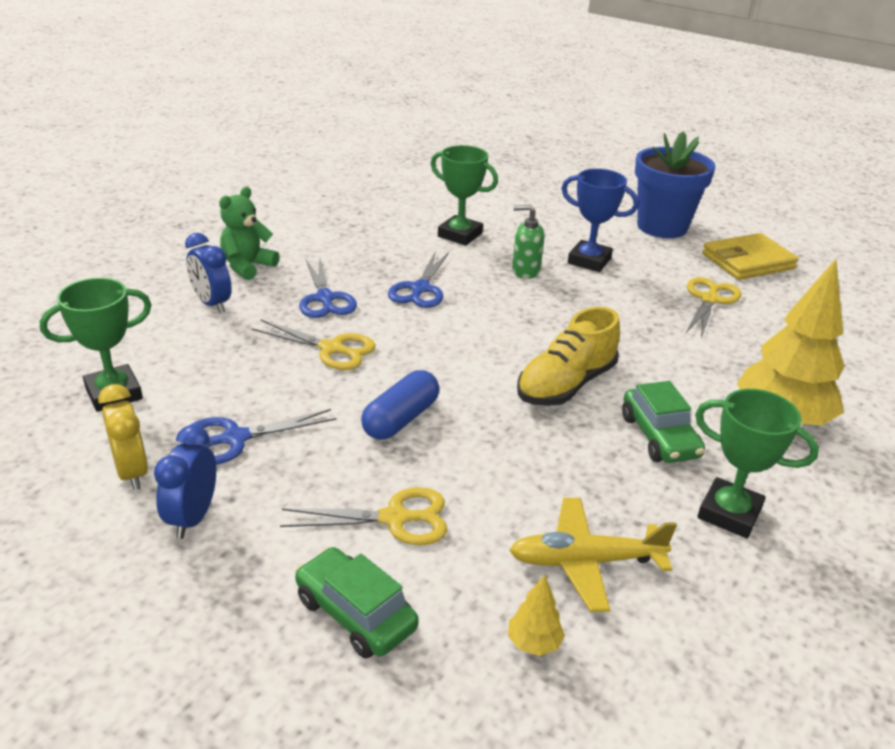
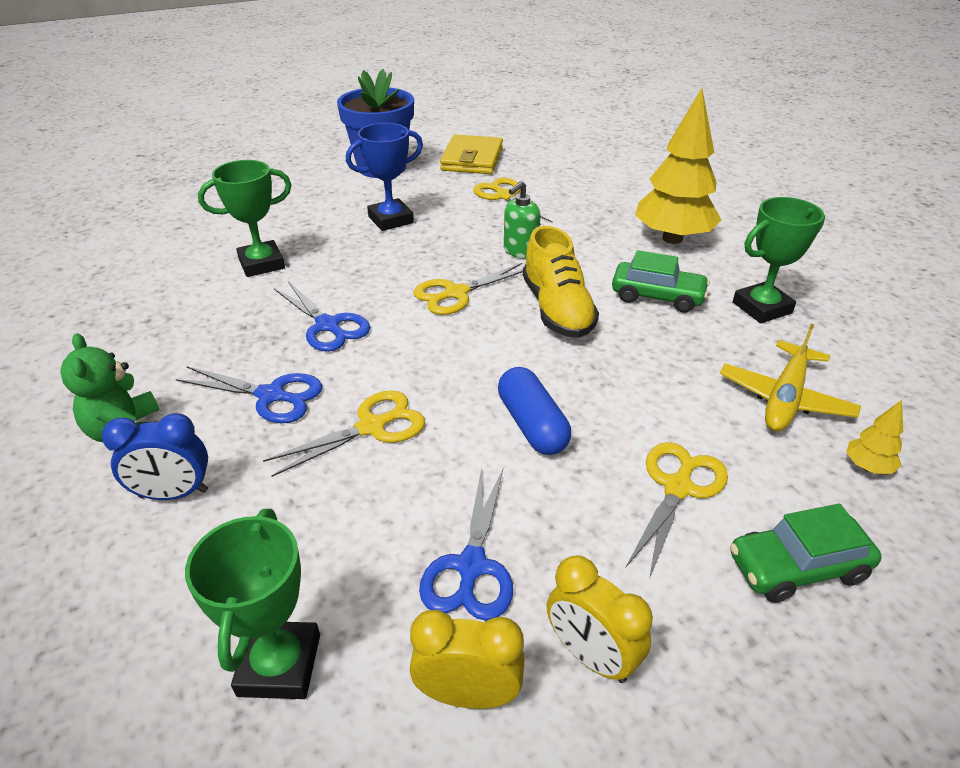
camera: 55 degrees left, 5 degrees up
blue clock [154,425,216,539] -> yellow clock [547,555,653,683]
green soap dispenser [512,205,545,279] -> green soap dispenser moved to [504,181,540,258]
none -> yellow scissors [413,263,523,315]

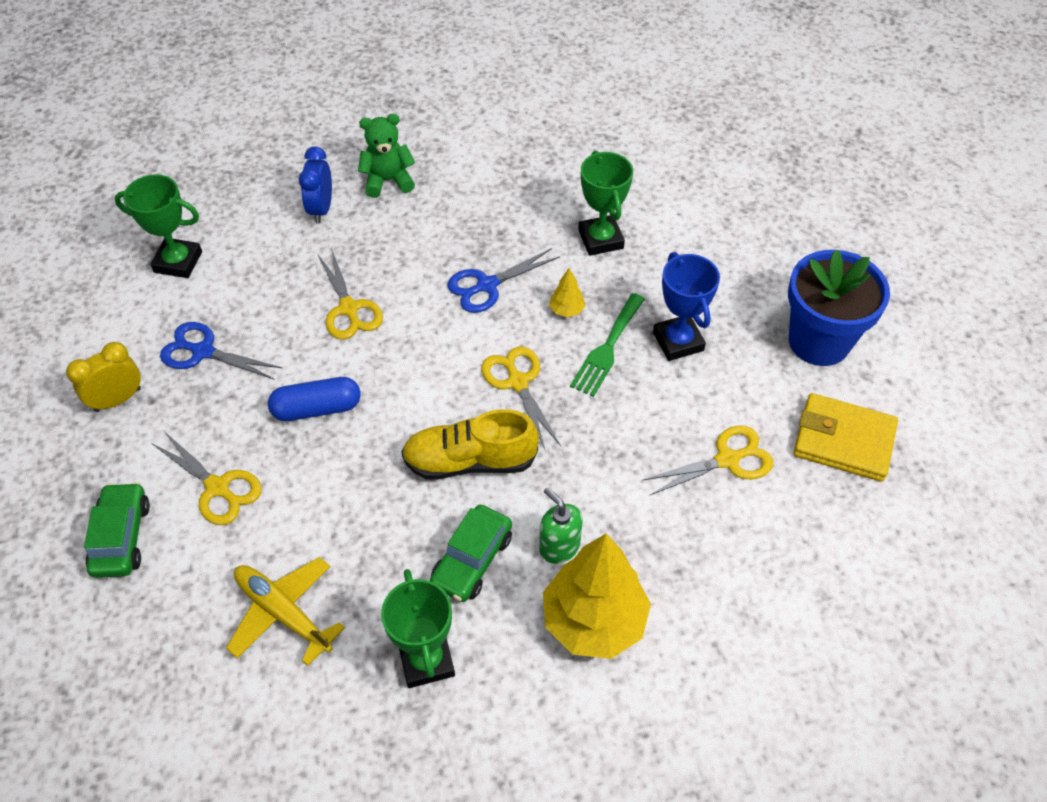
camera: 100 degrees right, 15 degrees up
blue scissors [176,366,322,423] -> none
yellow clock [410,610,524,709] -> none
green soap dispenser [504,181,540,258] -> green soap dispenser moved to [539,487,583,564]
yellow tree [846,400,903,474] -> yellow tree moved to [549,268,585,317]
none -> green fork [570,293,645,397]

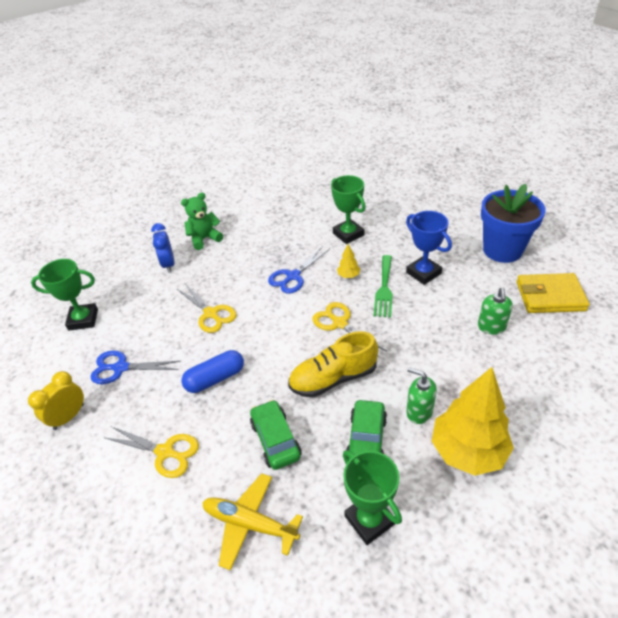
camera: 15 degrees left, 10 degrees down
green car [84,482,150,578] -> green car moved to [250,400,301,470]
yellow scissors [642,426,774,495] -> green soap dispenser [478,288,513,335]

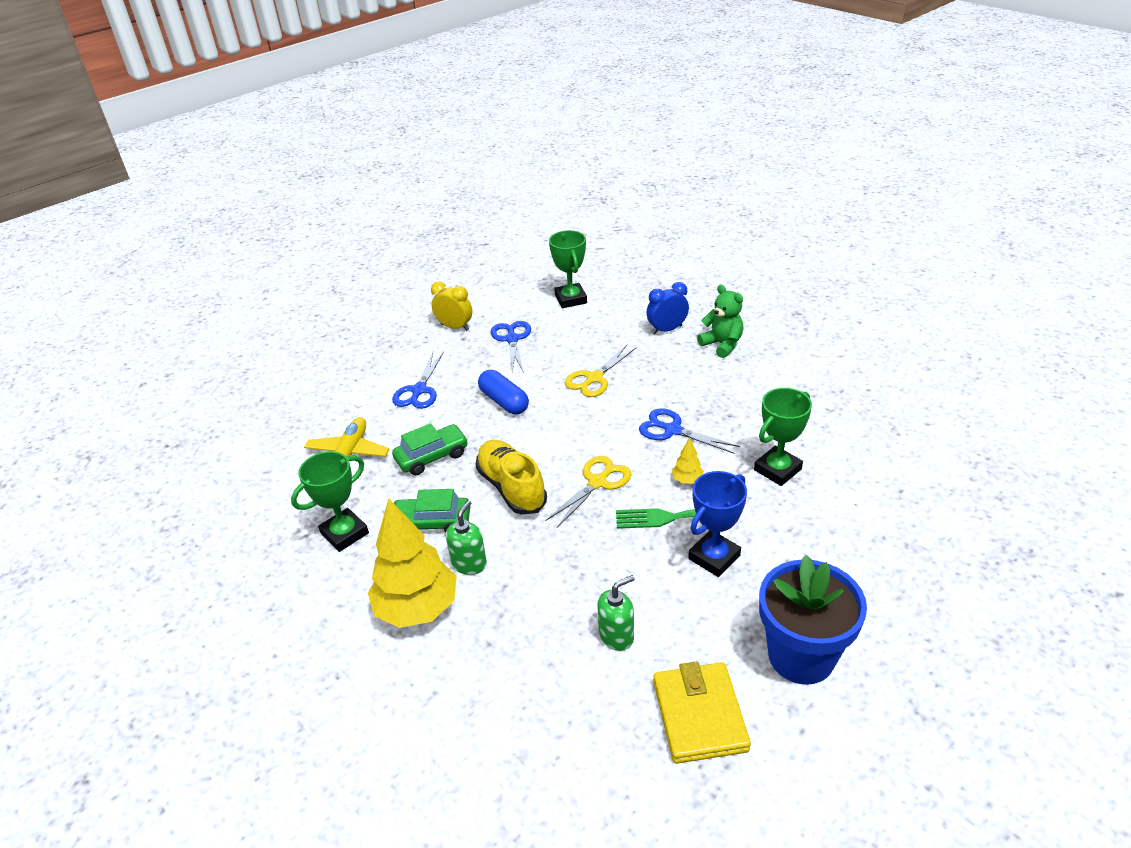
camera: 80 degrees right, 5 degrees down
yellow scissors [105,427,199,478] -> blue scissors [392,351,444,409]
green soap dispenser [478,288,513,335] -> green soap dispenser turned 150 degrees clockwise [597,575,635,651]

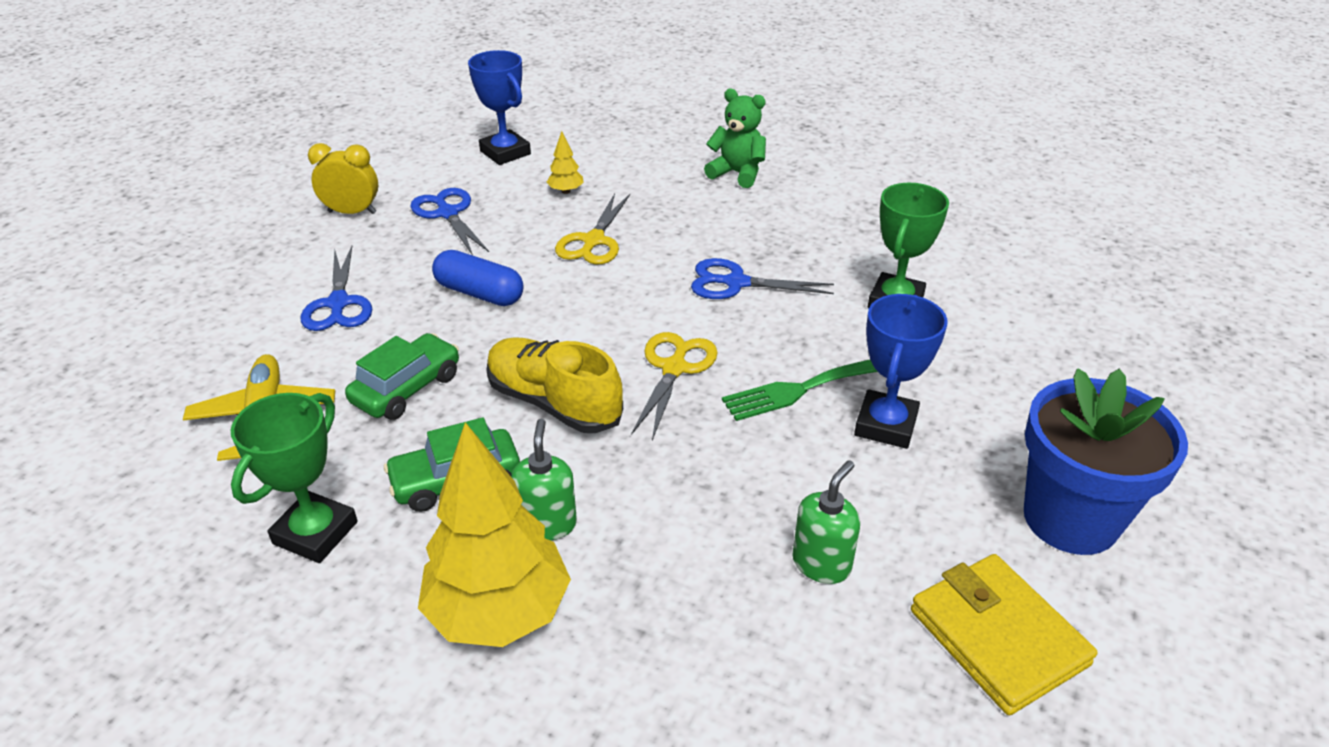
camera: 25 degrees left, 0 degrees up
green trophy [549,230,587,308] -> blue trophy [468,50,531,165]
blue clock [647,282,689,335] -> none
yellow tree [672,438,704,484] -> yellow tree moved to [546,131,584,194]

